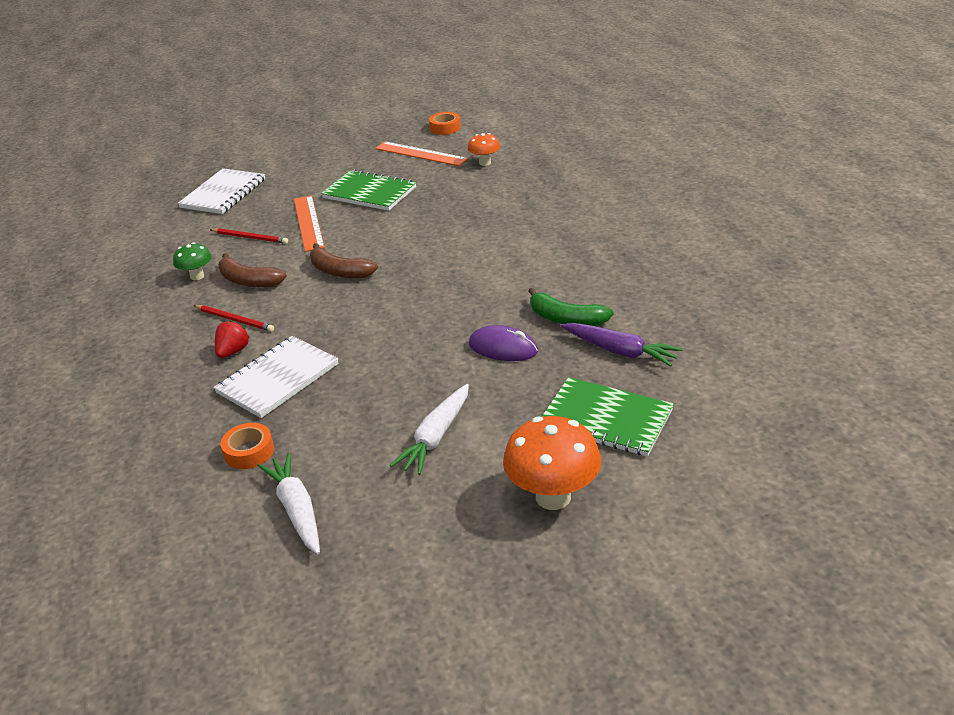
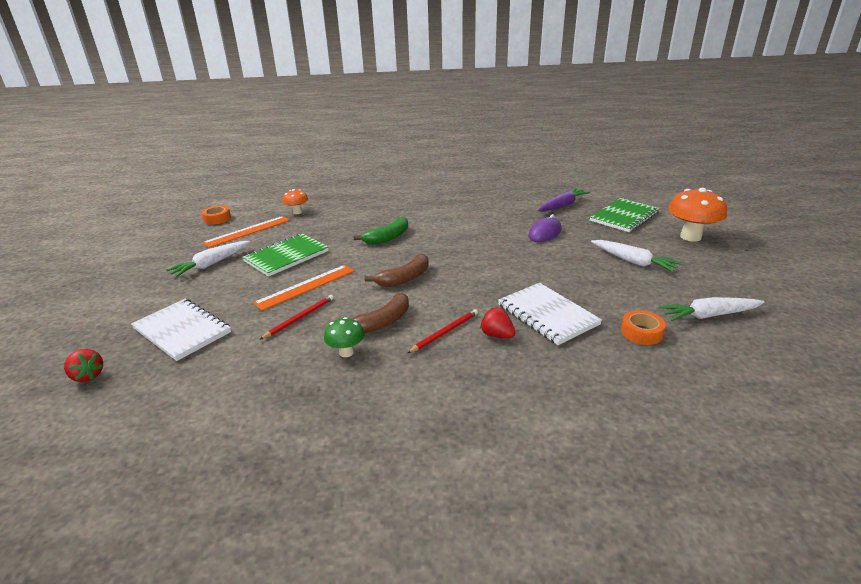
camera: 75 degrees left, 5 degrees down
orange ruler [294,195,325,252] -> orange ruler turned 45 degrees counterclockwise [253,265,354,311]
green banana [529,288,614,326] -> green banana moved to [354,217,408,244]
none -> red strawberry [64,349,104,382]
none -> white carrot [166,241,250,277]

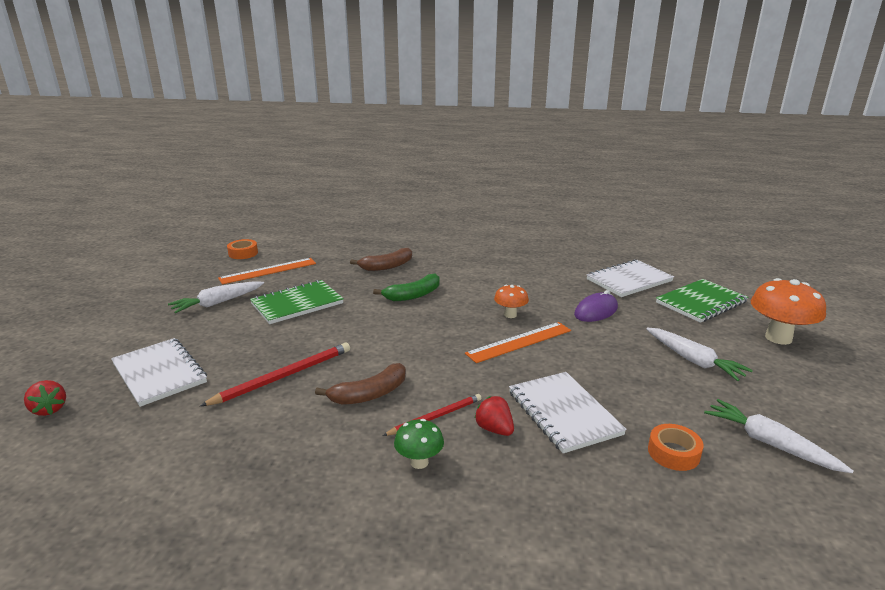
camera: 10 degrees right, 5 degrees down
orange ruler [253,265,354,311] -> orange ruler moved to [465,322,571,363]
red pencil [259,295,334,340] -> red pencil [200,343,350,406], size x1.55
orange mushroom [282,189,308,214] -> orange mushroom moved to [494,285,529,318]
green mushroom [324,317,364,357] -> green mushroom moved to [394,419,444,469]
brown banana [365,254,429,287] -> brown banana moved to [350,248,412,271]
purple carrot [538,188,590,211] -> white notebook [587,259,674,297]
white carrot [659,297,764,321] -> white carrot turned 45 degrees clockwise [704,399,854,473]

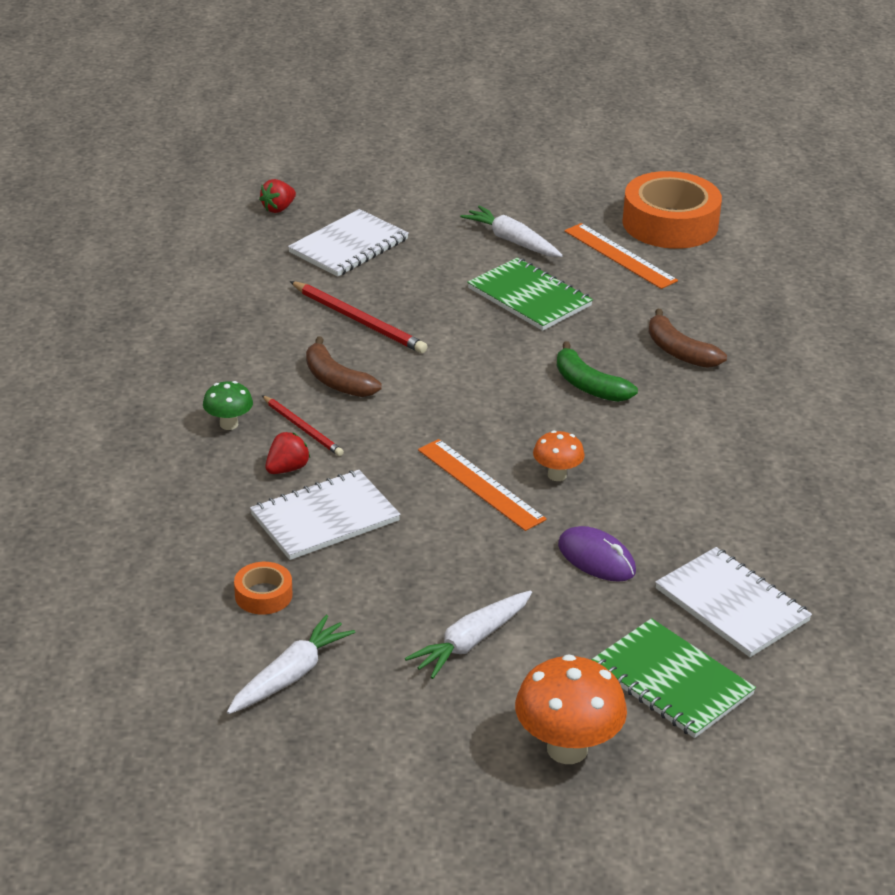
camera: 80 degrees right, 10 degrees up
orange tape [227,239,258,259] -> orange tape [622,171,722,249], size x2.20

